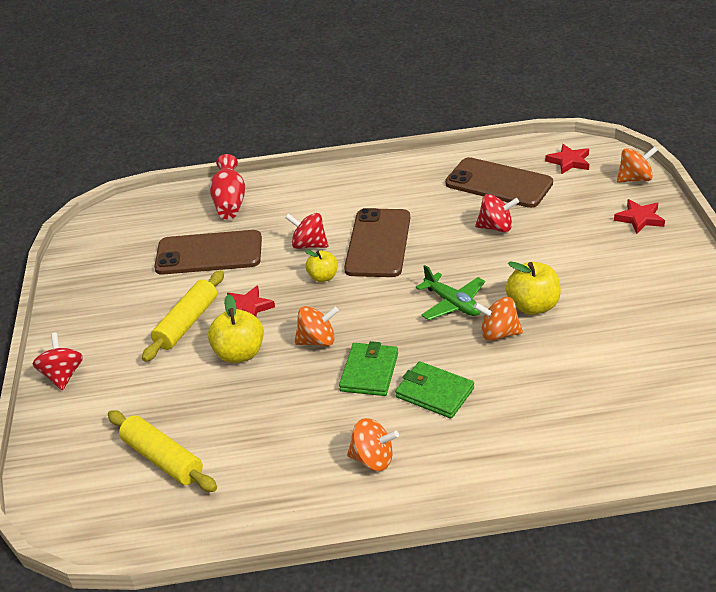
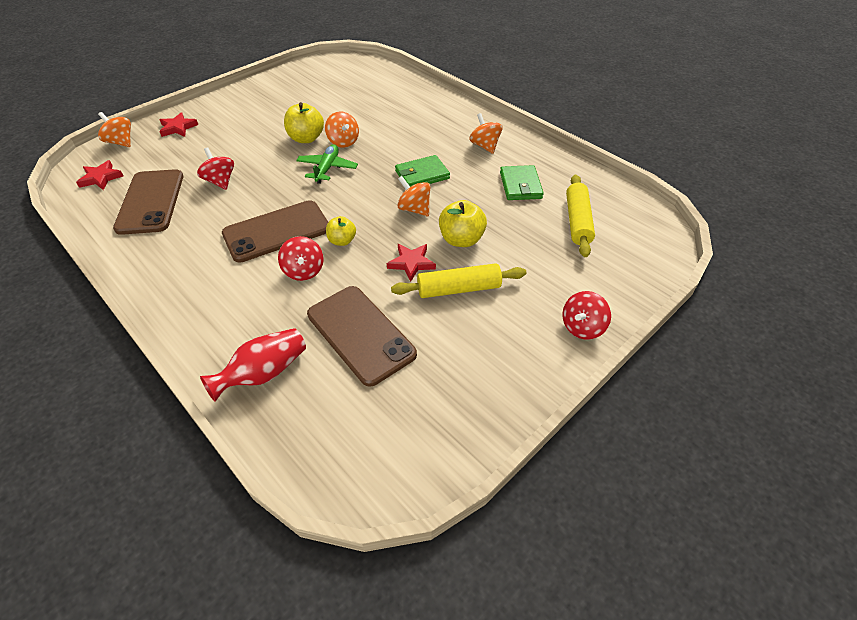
camera: 130 degrees left, 10 degrees up
green wallet [395,361,474,419] -> green wallet moved to [500,165,544,200]

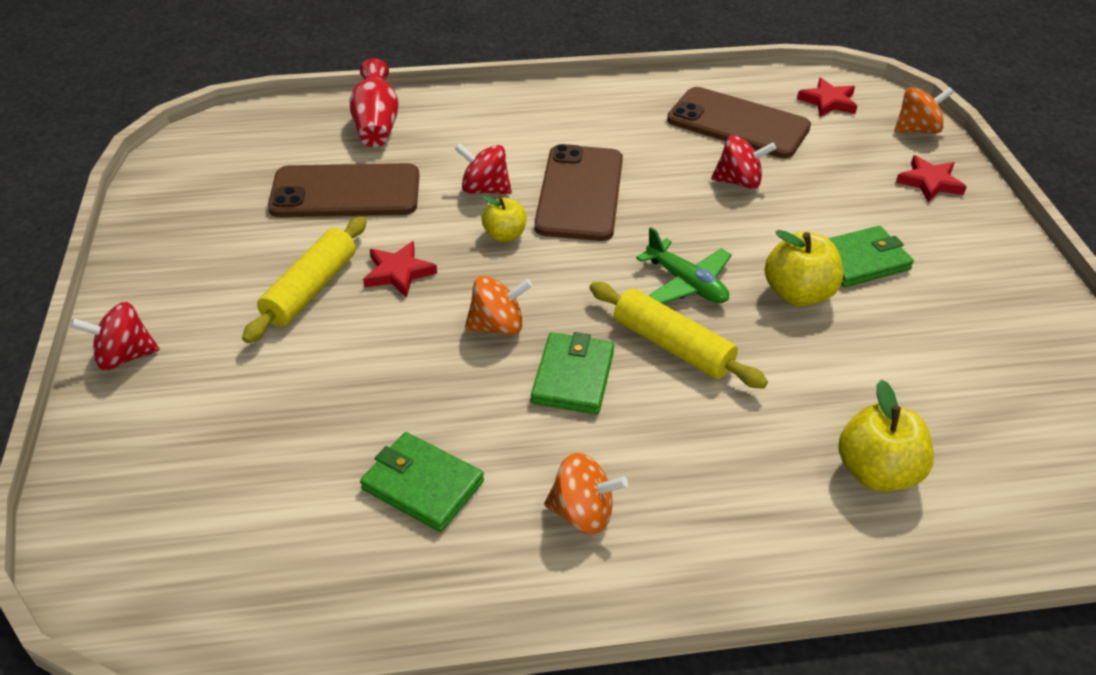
camera: 125 degrees right, 5 degrees down
orange spinning top [325,111,359,148] -> none
yellow apple [439,200,487,247] -> yellow apple moved to [838,379,934,492]
red spinning top [562,291,611,340] -> red spinning top turned 90 degrees counterclockwise [70,302,160,370]
yellow rolling pin [566,175,595,257] -> yellow rolling pin moved to [590,282,768,389]
none -> green wallet [828,226,914,287]

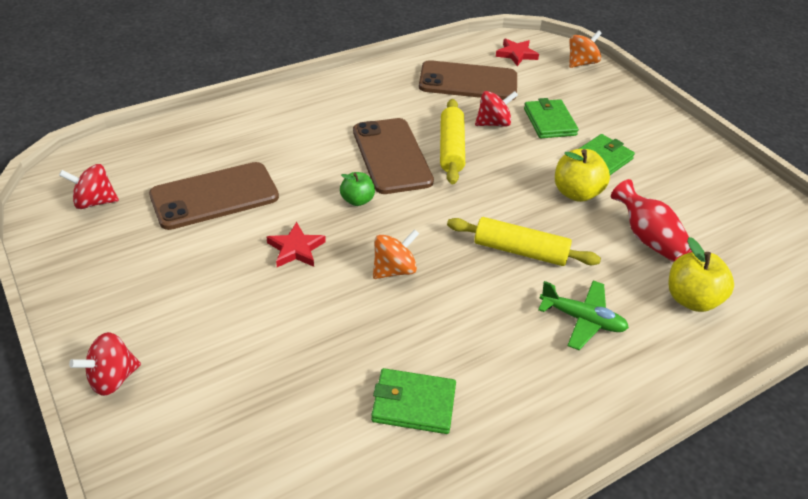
camera: 25 degrees left, 0 degrees up
yellow rolling pin [242,216,366,343] -> yellow rolling pin moved to [440,99,465,184]
red vase [349,58,399,147] -> red vase moved to [611,179,692,262]
red spinning top [455,143,512,194] -> red spinning top moved to [59,164,119,209]
yellow apple [481,195,527,242] -> green apple [340,172,375,206]
green wallet [531,332,614,414] -> green wallet moved to [524,98,579,138]
orange spinning top [544,453,628,534] -> none
green plane [636,227,732,304] -> green plane moved to [538,280,629,350]
red star [896,155,967,202] -> none

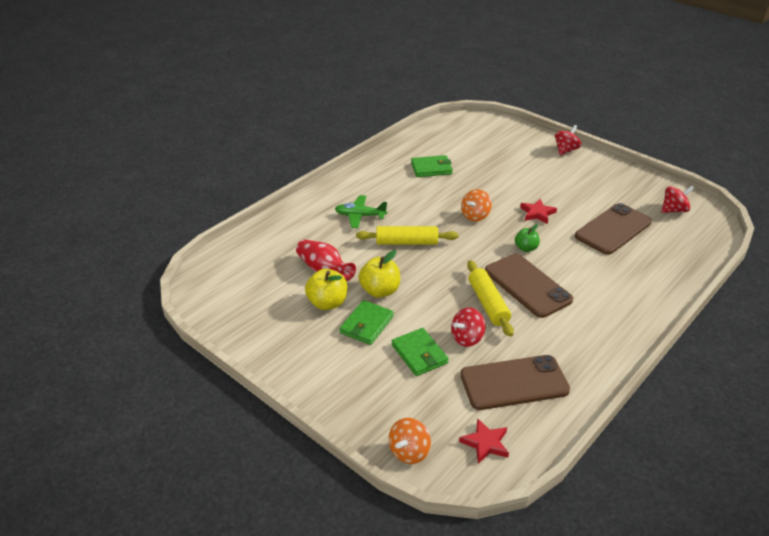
camera: 165 degrees right, 5 degrees down
yellow apple [668,237,734,312] -> yellow apple moved to [305,269,347,310]

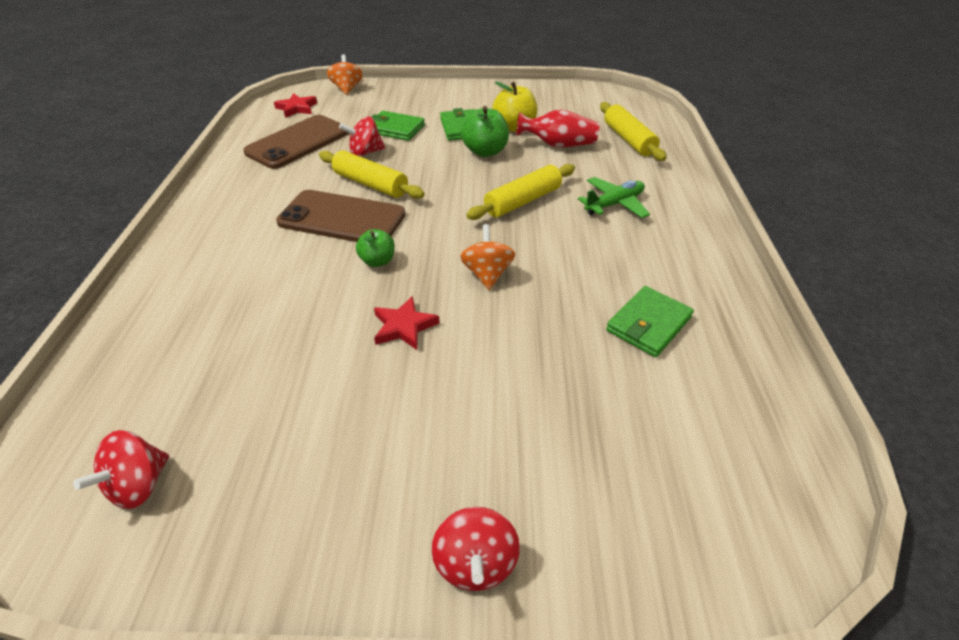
camera: 140 degrees right, 5 degrees up
yellow apple [359,250,400,298] -> green apple [461,106,509,157]
red spinning top [451,307,486,347] -> red spinning top turned 120 degrees counterclockwise [339,117,385,156]
brown phone [575,203,652,255] -> none
none -> yellow rolling pin [600,102,666,161]

